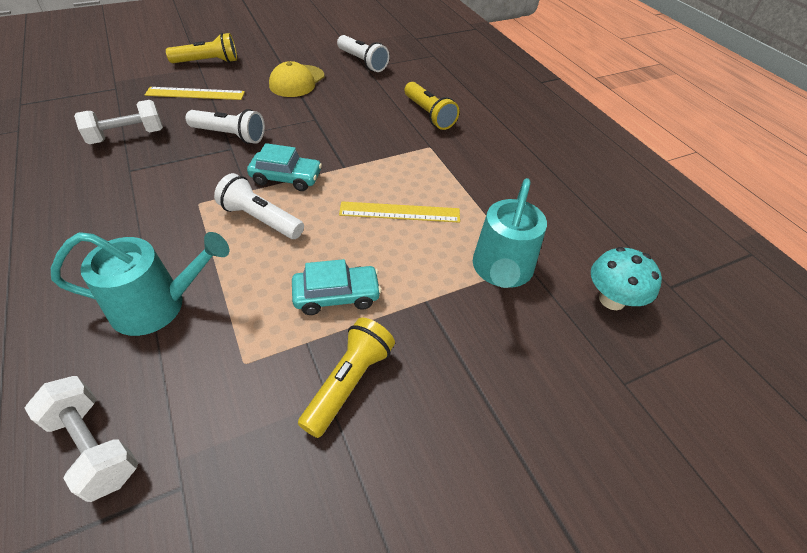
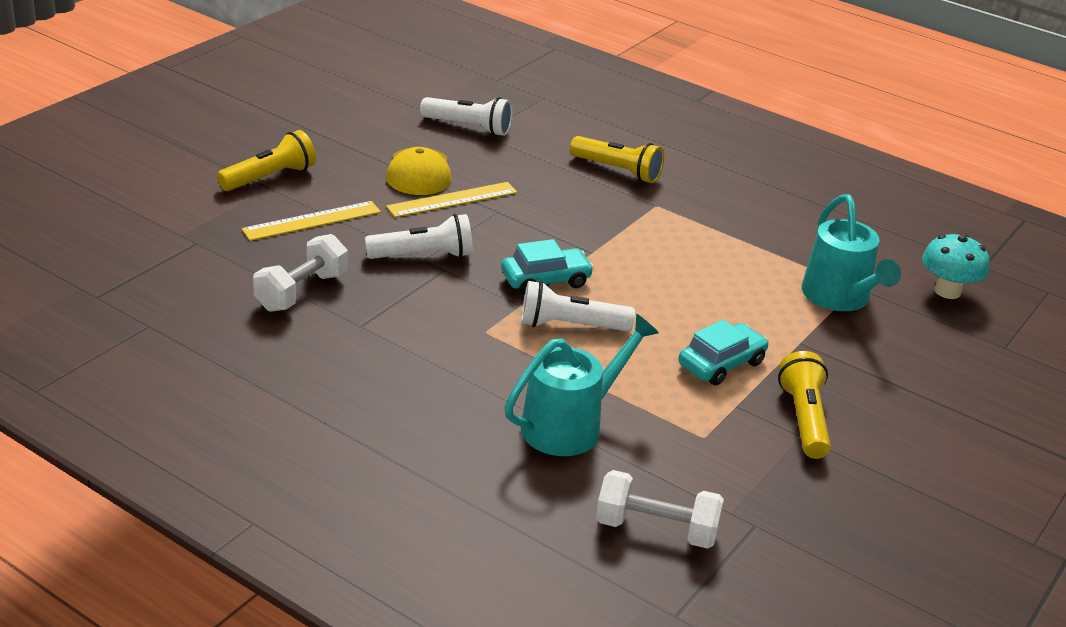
camera: 30 degrees left, 15 degrees down
yellow ruler [339,202,460,223] -> yellow ruler moved to [386,182,517,218]

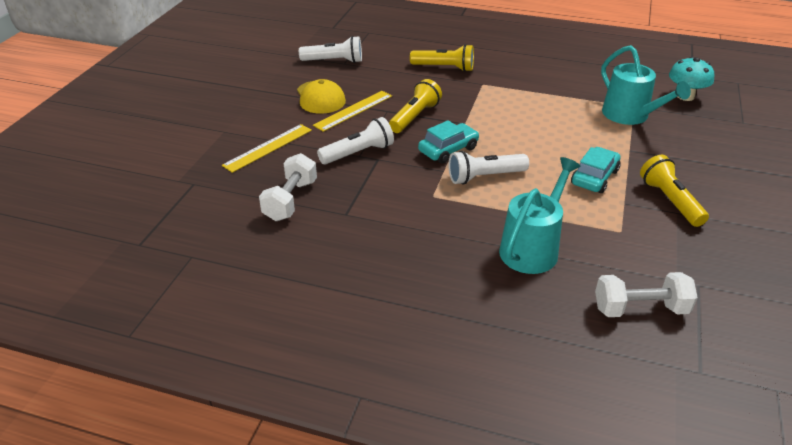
camera: 15 degrees left, 5 degrees up
yellow flashlight [217,130,316,191] -> yellow flashlight moved to [389,79,442,133]

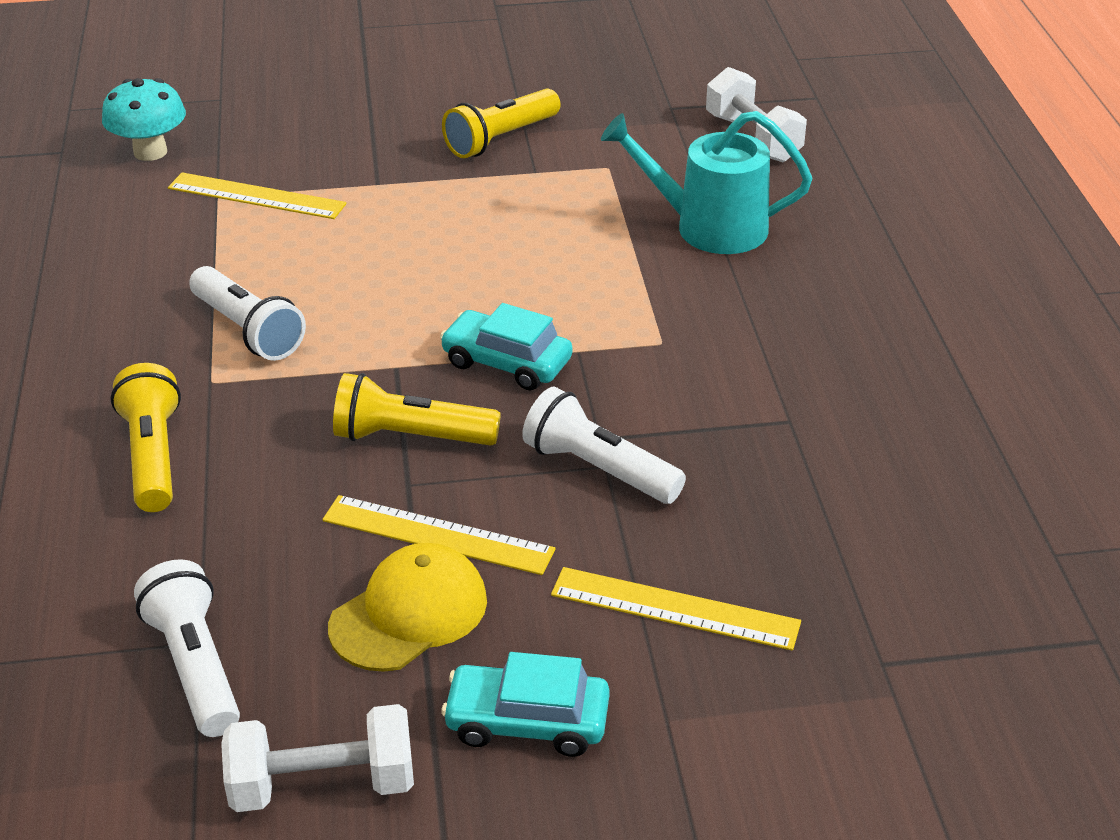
camera: 115 degrees left, 0 degrees up
white dumbbell [259,153,317,221] -> white dumbbell moved to [221,704,414,812]
white flashlight [448,151,529,185] -> white flashlight moved to [189,266,306,361]
turquoise car [571,147,621,193] -> turquoise car moved to [441,652,610,757]
turquoise watering can [601,45,691,125] -> yellow ruler [168,172,347,219]

